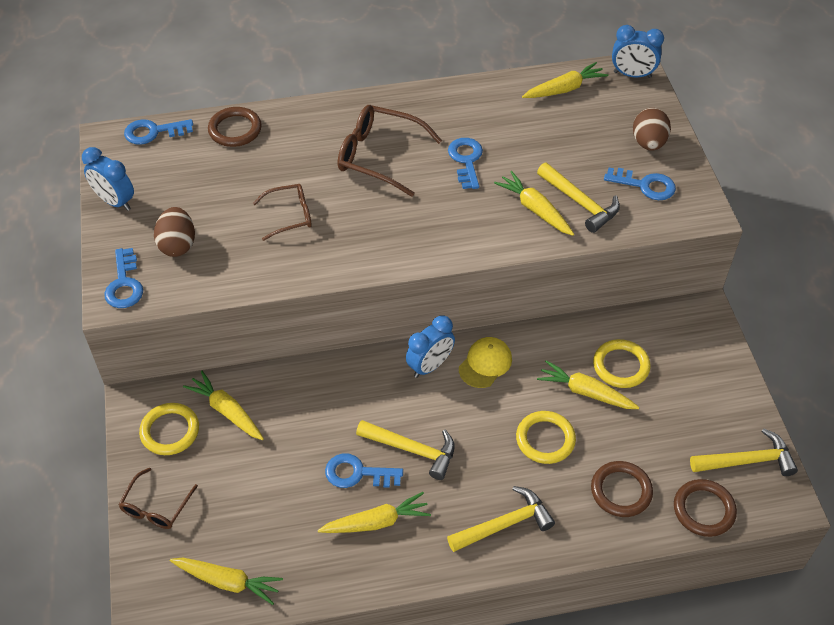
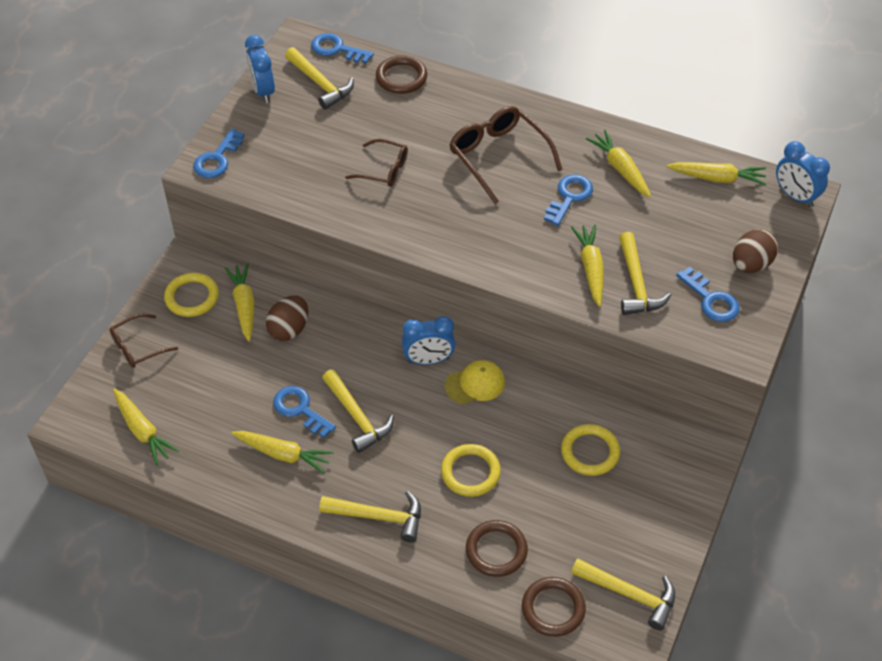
camera: 35 degrees right, 0 degrees up
brown egg [154,207,195,257] -> brown egg moved to [266,296,308,341]
yellow carrot [537,360,639,409] -> yellow carrot moved to [586,130,651,198]
none -> yellow hammer [285,47,354,110]

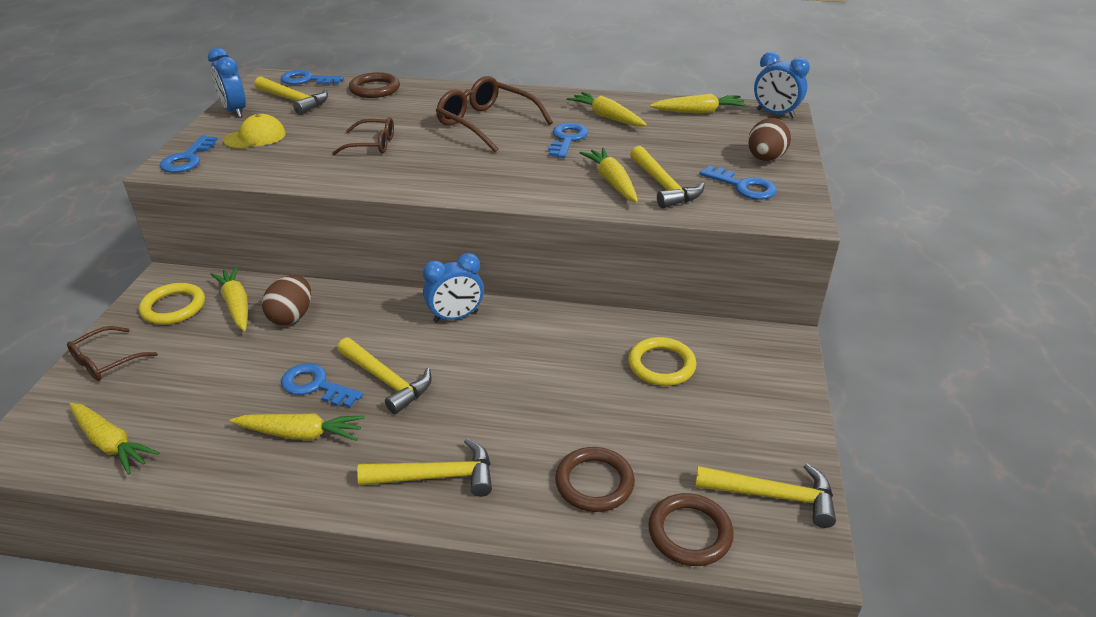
camera: 15 degrees left, 15 degrees down
yellow ring [441,444,501,497] -> none
yellow cap [445,360,505,404] -> yellow cap moved to [223,114,286,149]

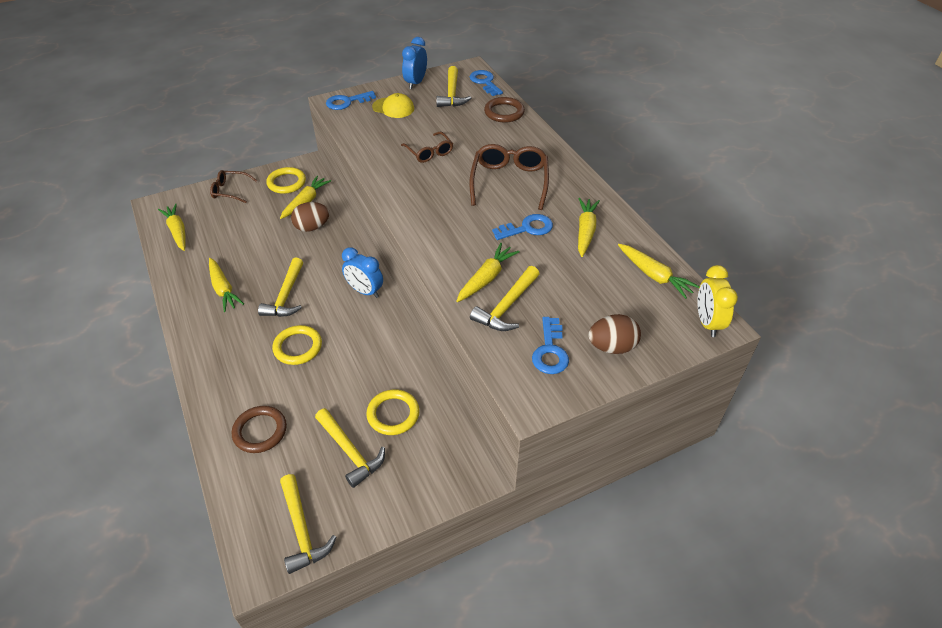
camera: 55 degrees right, 10 degrees up
yellow carrot [69,403,160,475] -> yellow carrot turned 150 degrees clockwise [158,204,186,251]
blue key [281,363,363,408] -> none
yellow hammer [357,438,492,497] -> yellow hammer moved to [315,408,385,488]
brown ring [648,493,734,566] -> none
blue clock [754,52,810,118] -> yellow clock [697,265,738,337]
none -> yellow ring [272,325,322,365]

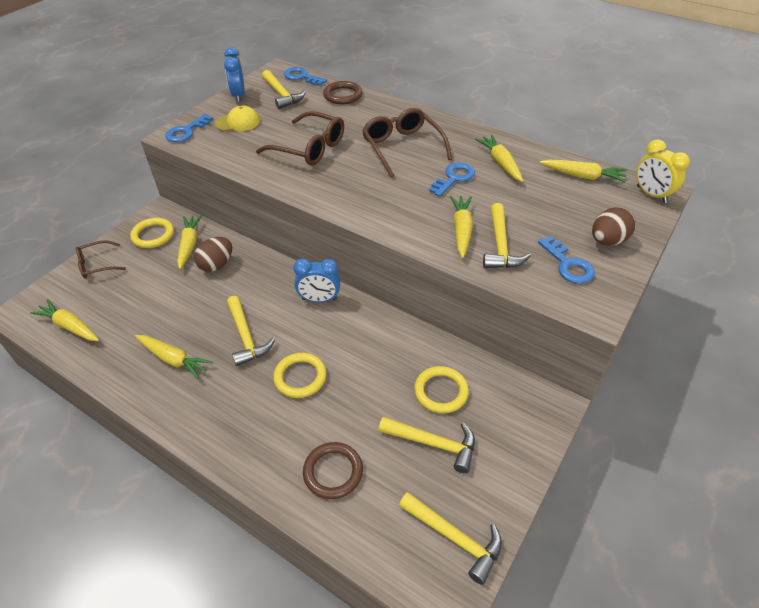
camera: 30 degrees left, 0 degrees up
brown glasses [401,132,453,163] -> brown glasses [256,111,344,166], size x1.66

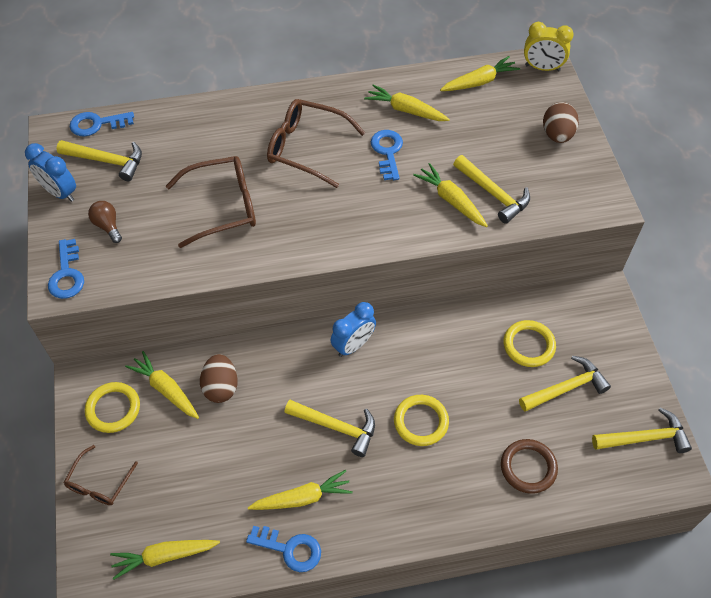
camera: 45 degrees left, 10 degrees up
yellow cap [215,105,260,131] -> brown light bulb [88,201,122,243]
brown ring [323,81,362,104] -> none
blue key [538,236,595,284] -> blue key moved to [246,526,321,572]

